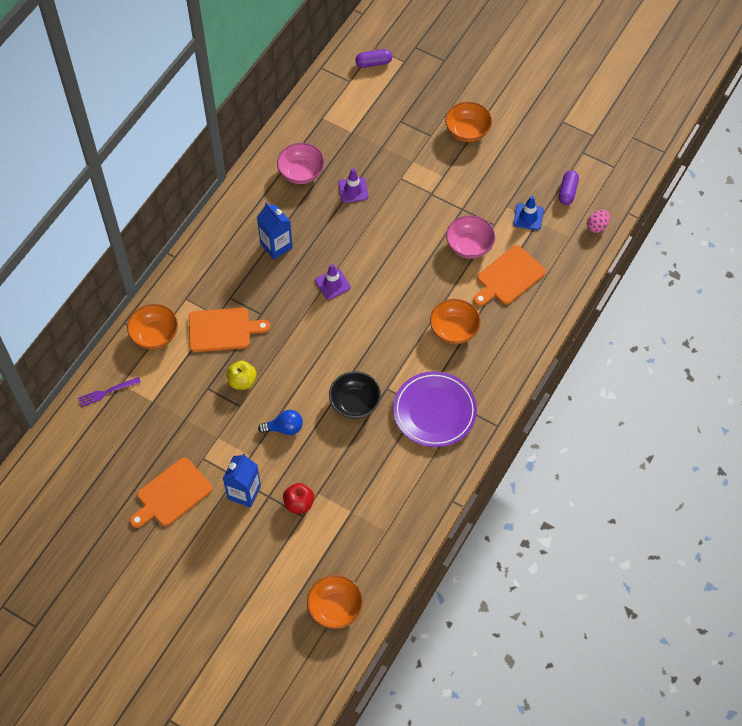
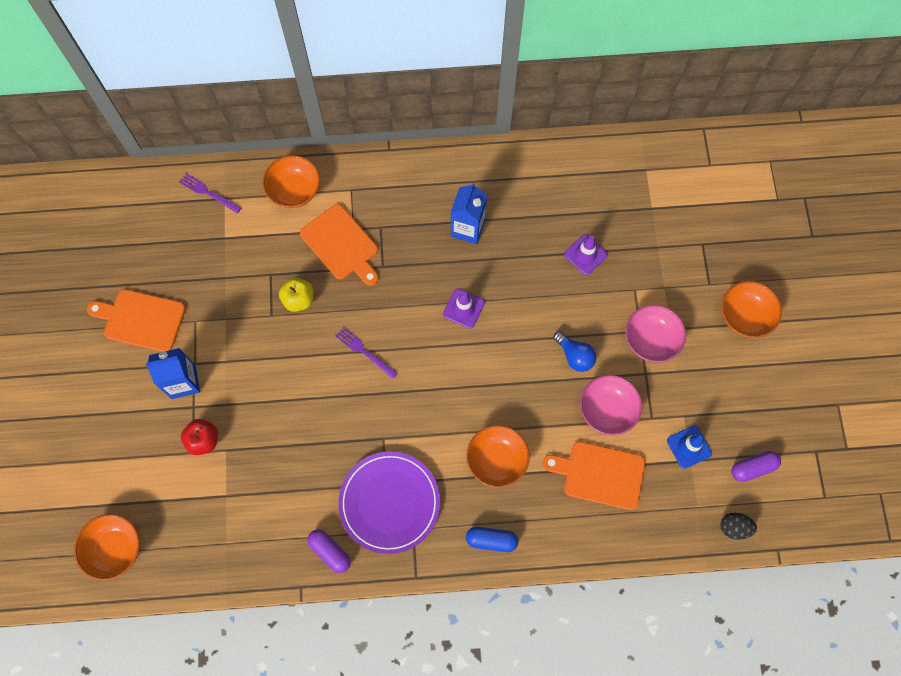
camera: 55 degrees right, 10 degrees up
blue light bulb [258,410,303,435] -> blue light bulb moved to [553,331,597,372]
pink bowl [277,143,325,184] -> pink bowl moved to [625,305,686,363]
black bowl [329,371,381,419] -> none
purple capsule [355,49,392,68] -> purple capsule moved to [307,529,351,573]
pink egg [587,210,610,233] -> black egg [720,513,757,540]
none -> purple fork [336,327,398,379]
none -> blue capsule [466,527,518,552]

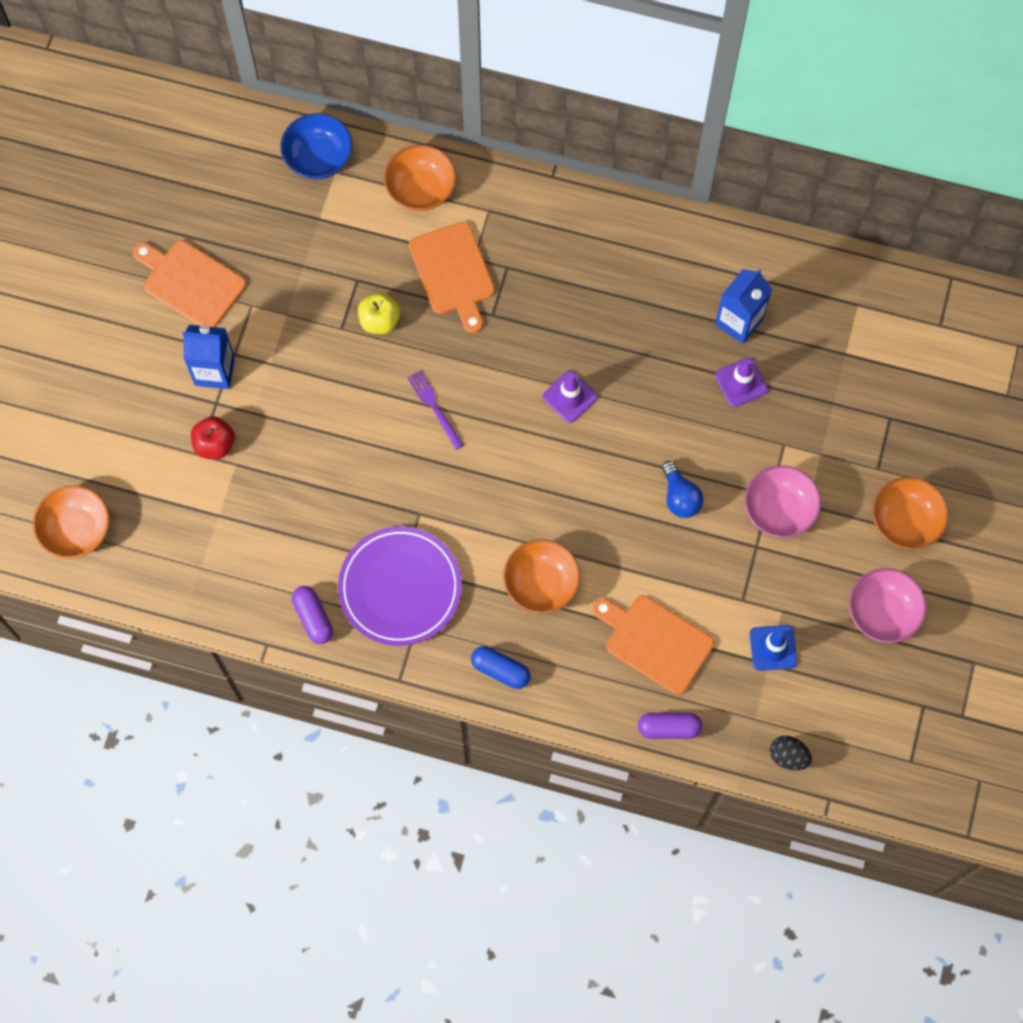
camera: 20 degrees right, 0 degrees up
purple fork [179,173,241,213] -> blue bowl [280,113,353,180]
blue carton [451,183,487,244] -> blue carton moved to [715,269,772,344]
pink bowl [580,375,642,436] -> pink bowl moved to [849,568,926,643]
purple capsule [731,451,781,482] -> purple capsule moved to [638,713,702,739]

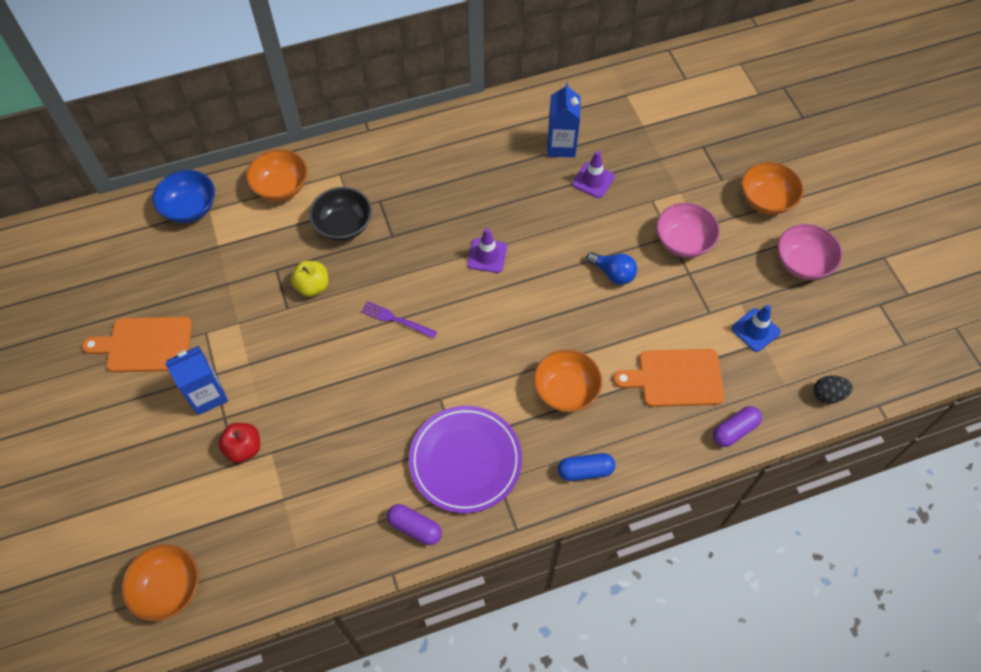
camera: 35 degrees left, 10 degrees down
orange cutting board [409,222,495,333] -> black bowl [309,187,372,241]

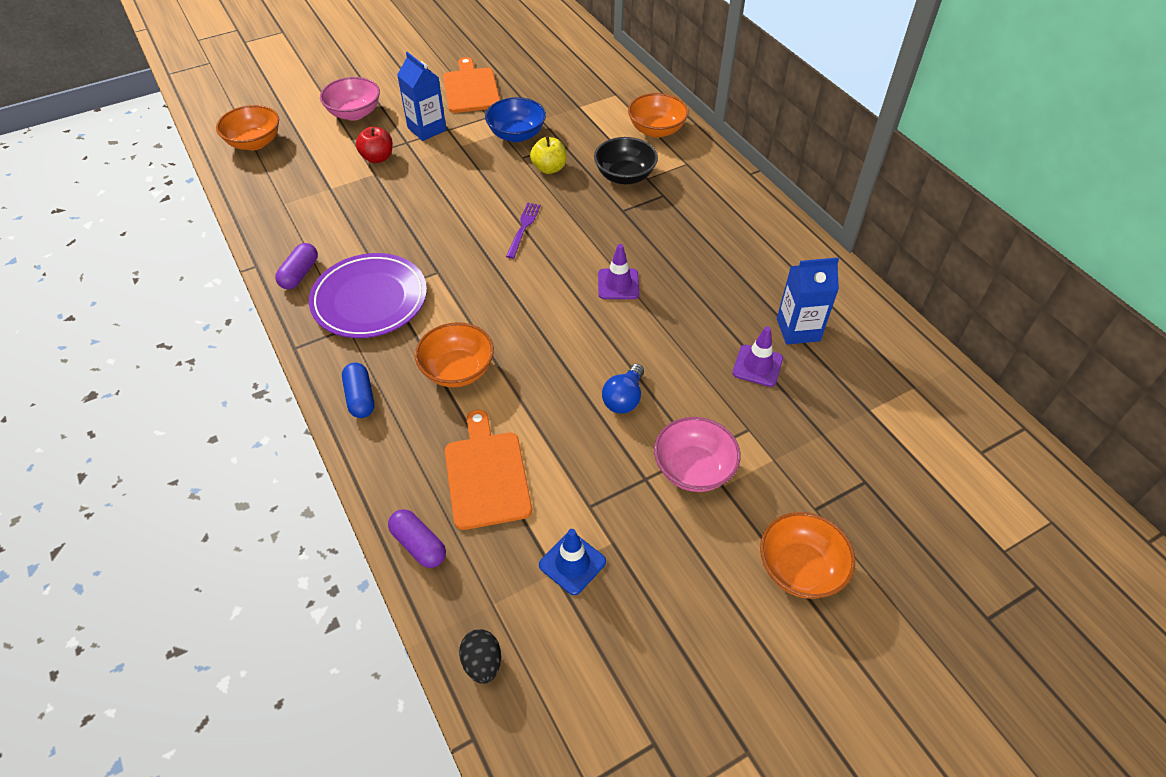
camera: 80 degrees right, 10 degrees down
blue bowl [152,170,215,223] -> blue bowl moved to [485,97,546,142]
pink bowl [778,224,842,280] -> pink bowl moved to [320,77,380,120]

